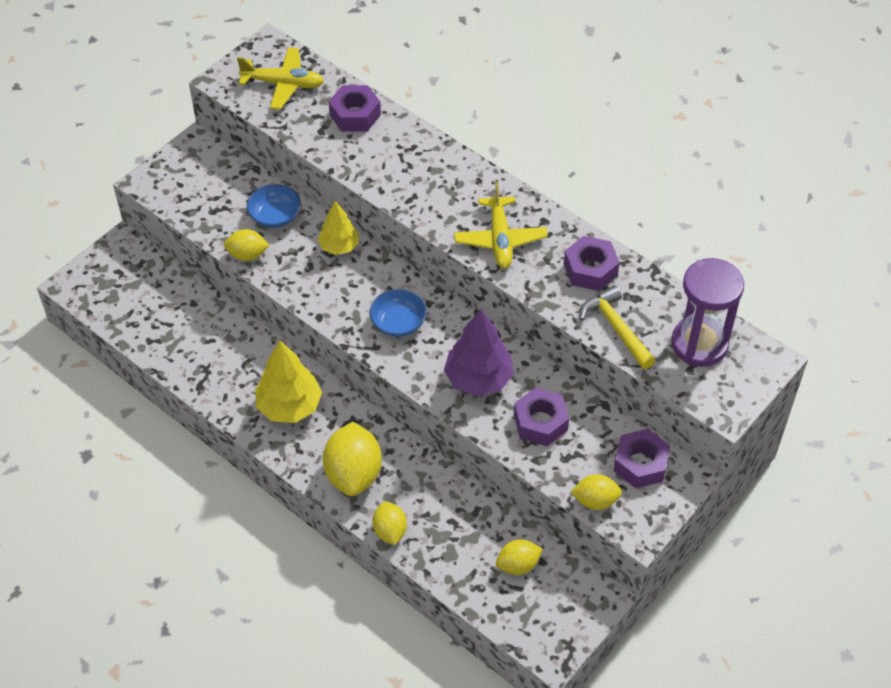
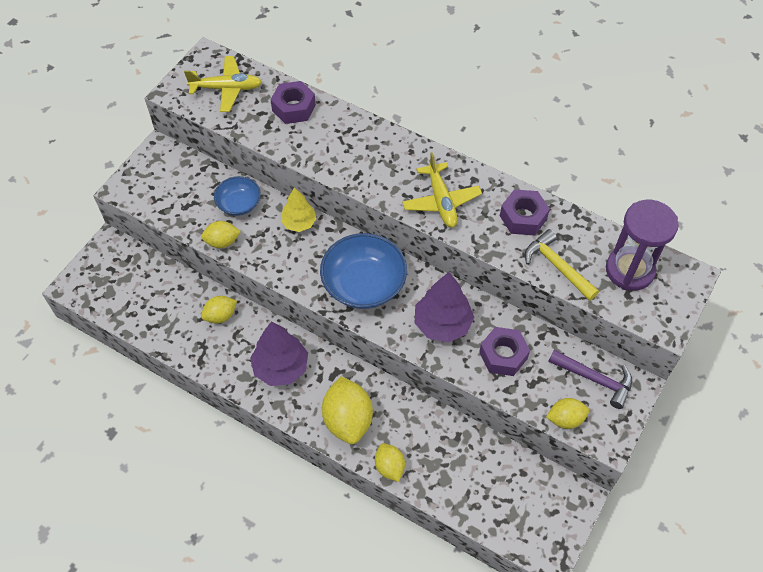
camera: 10 degrees left, 5 degrees up
yellow tree [255,341,322,423] -> purple tree [250,322,308,386]
blue bowl [370,289,427,337] -> blue bowl [320,233,407,309], size x1.75
yellow lemon [496,539,543,575] -> yellow lemon moved to [201,296,237,324]
purple nut [614,429,670,488] -> purple hammer [548,350,632,409]

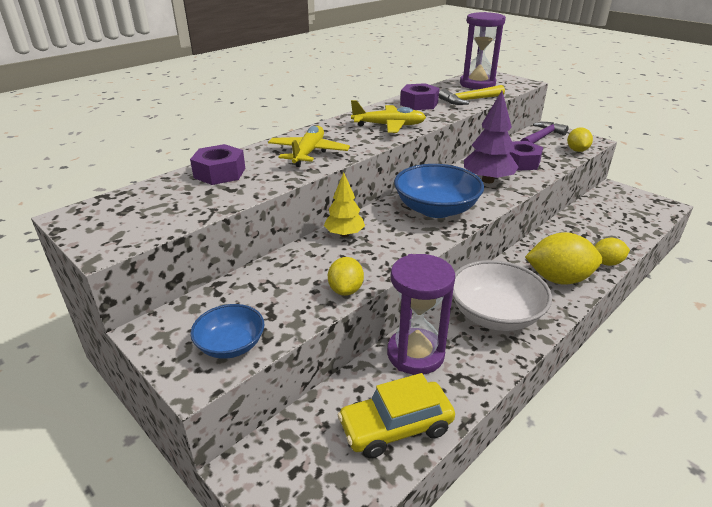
camera: 75 degrees left, 25 degrees down
yellow plane [184,56,262,112] -> yellow plane moved to [268,126,350,167]
yellow lemon [201,296,237,324] -> purple hourglass [387,254,455,375]
blue bowl [214,176,261,216] -> blue bowl moved to [190,304,264,359]
purple tree [250,322,308,386] -> white bowl [453,260,552,331]
none -> yellow car [337,373,455,458]

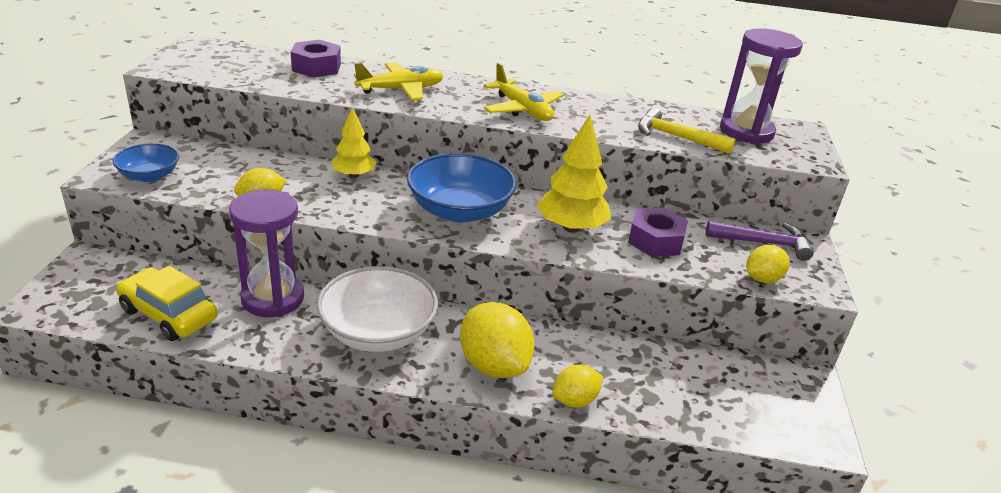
camera: 50 degrees right, 0 degrees up
purple nut [400,83,439,110] -> none
purple tree [464,91,519,183] -> yellow tree [537,115,611,233]
yellow lemon [595,238,630,266] -> yellow lemon turned 75 degrees counterclockwise [552,365,603,407]

